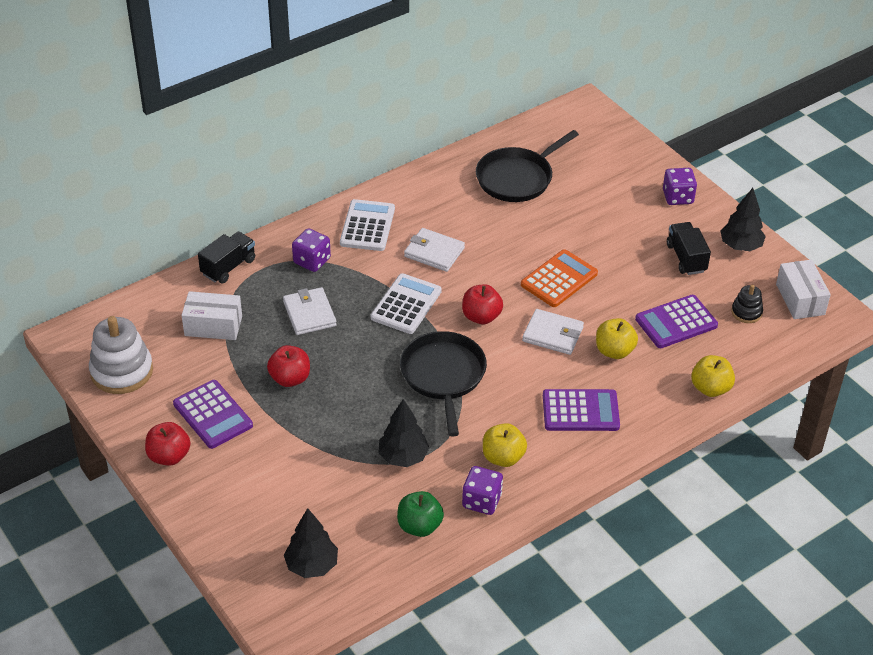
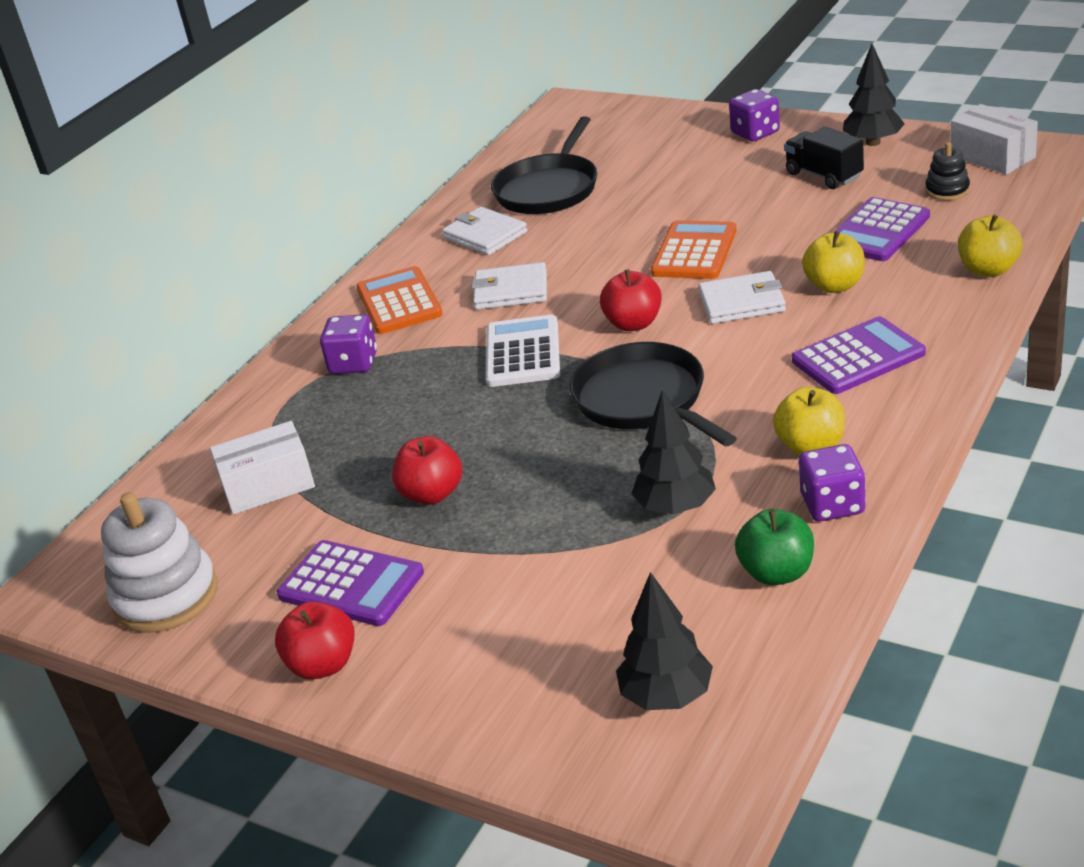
camera: 20 degrees left, 10 degrees down
black truck [198,232,255,283] -> none
white wallet [283,287,337,335] -> white wallet moved to [442,207,527,255]
white calculator [340,199,395,251] -> orange calculator [356,266,443,334]

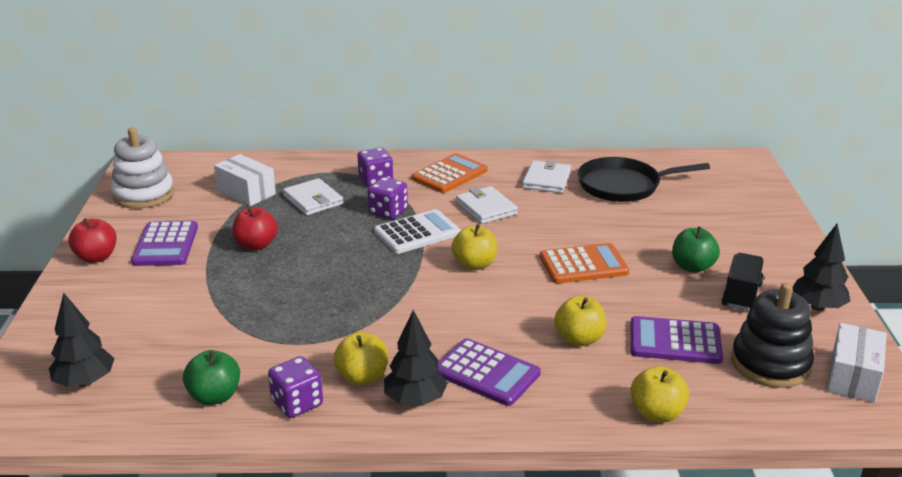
camera: 55 degrees right, 5 degrees down
black pan [570,342,737,446] -> none
red apple [600,269,662,331] -> yellow apple [451,225,497,270]
black tree [631,390,716,514] -> black tree moved to [384,310,448,406]
white wallet [699,271,786,324] -> white wallet moved to [283,178,343,215]
purple dice [729,89,780,141] -> purple dice moved to [368,177,408,219]
black stacking toy [925,142,970,201] -> black stacking toy [731,283,814,388], size x1.93
none -> green apple [672,226,720,273]

